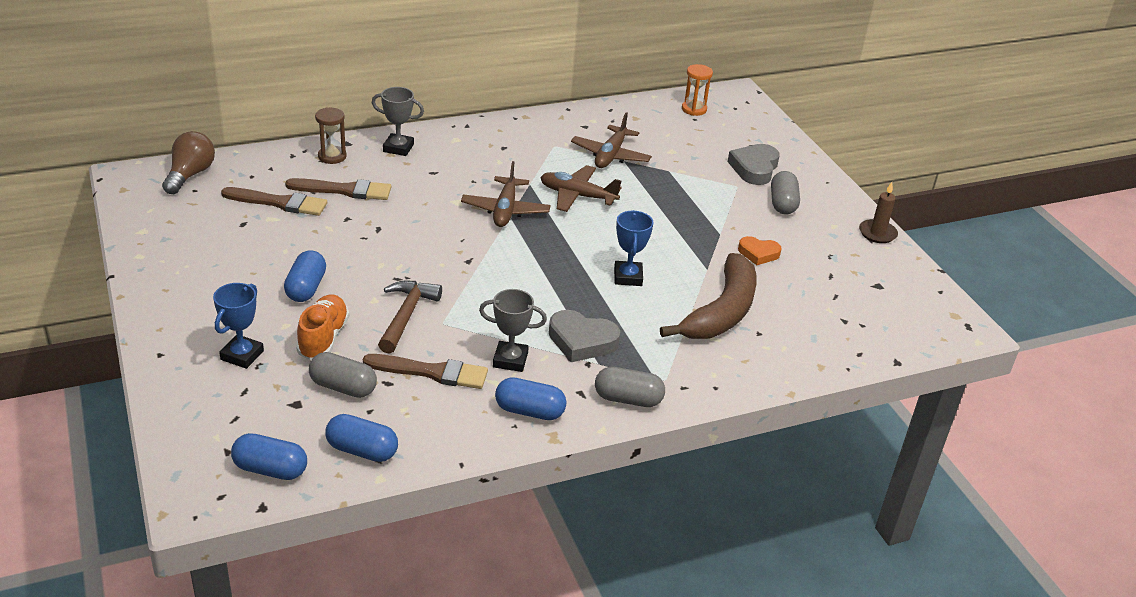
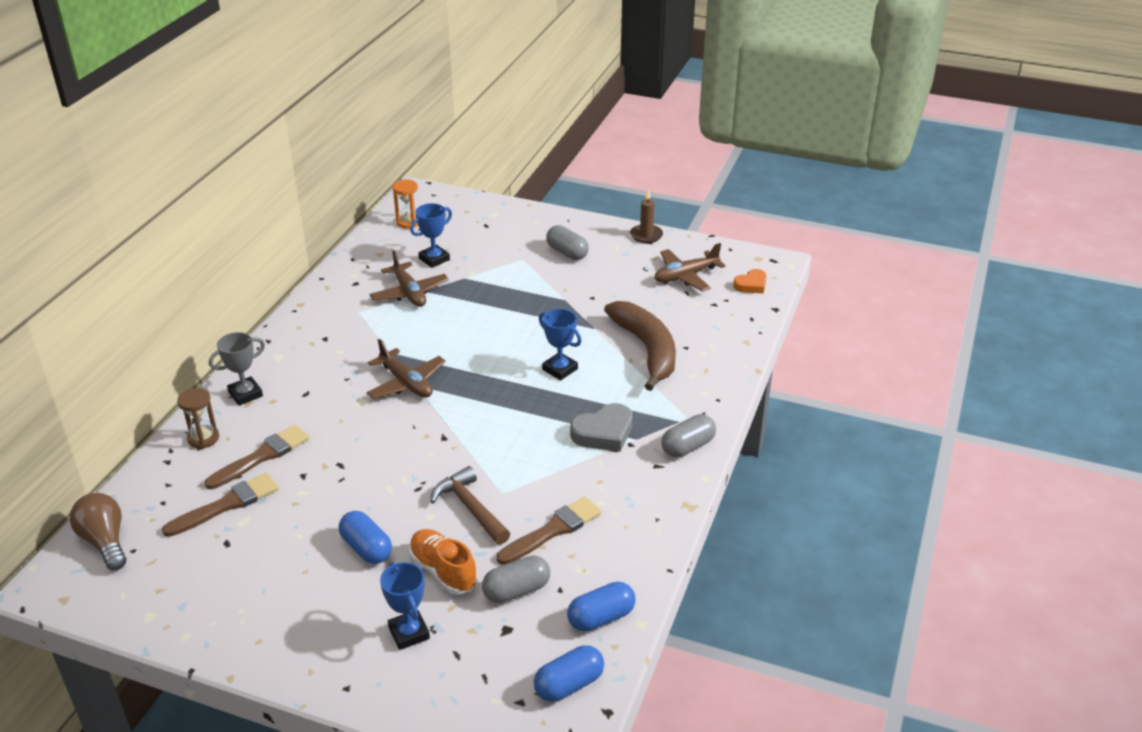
camera: 45 degrees left, 0 degrees up
grey trophy [479,289,547,372] -> none
blue capsule [495,377,566,420] -> none
brown plane [540,165,622,212] -> brown plane moved to [655,243,725,291]
grey heart [728,144,779,185] -> none
orange heart [738,236,782,265] -> orange heart moved to [733,269,767,294]
none -> blue trophy [410,203,452,268]

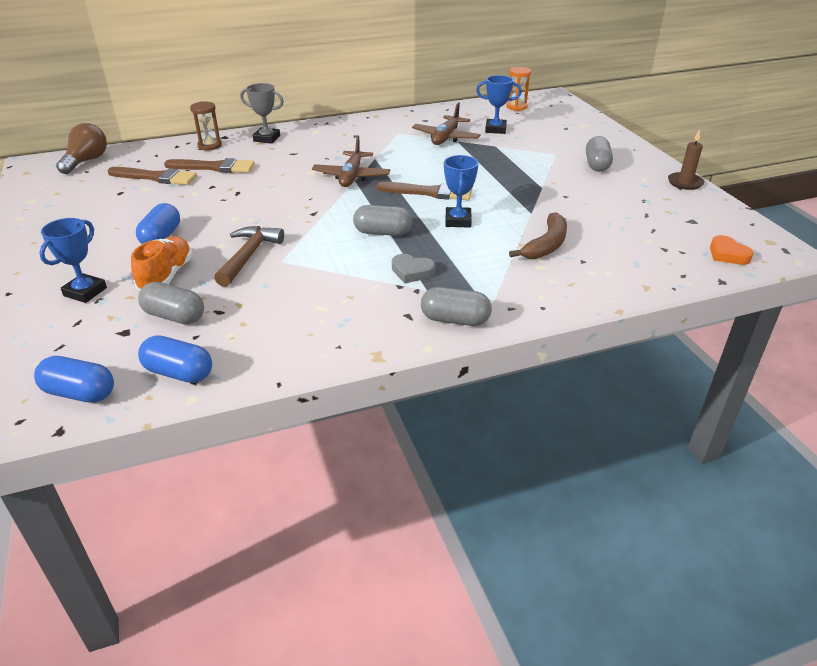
camera: 50 degrees right, 0 degrees up
brown brush [496,497,602,565] -> brown brush moved to [376,182,472,200]
grey heart [570,403,633,452] -> grey heart [392,254,436,283], size x0.65
brown banana [604,301,676,391] -> brown banana [509,212,567,259], size x0.64
brown plane [655,243,725,291] -> none
orange heart [733,269,767,294] -> orange heart turned 45 degrees clockwise [710,235,754,265]
none -> grey capsule [353,205,412,236]

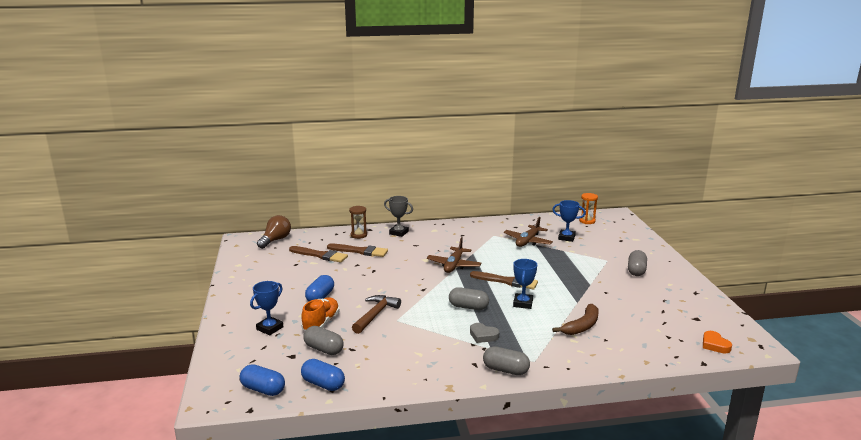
camera: 10 degrees right, 15 degrees down
brown candle [668,129,704,190] -> none

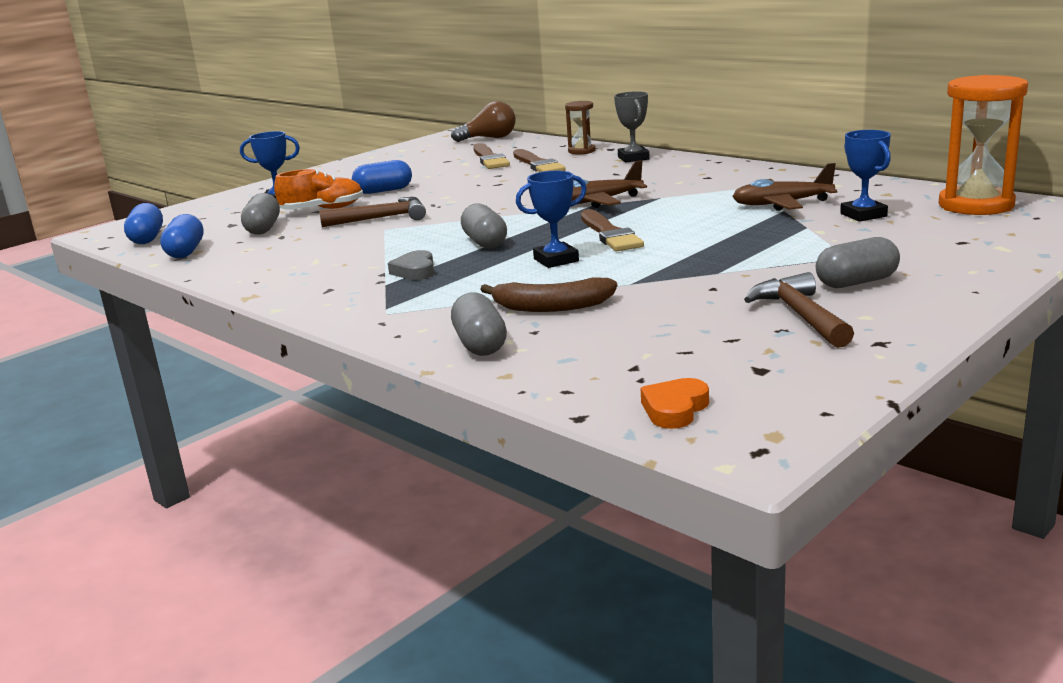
camera: 55 degrees right, 0 degrees up
grey capsule [483,346,530,375] -> grey capsule moved to [451,292,507,356]
orange hourglass [579,193,598,224] -> orange hourglass [939,75,1028,215], size x1.91
none -> brown hammer [744,272,854,348]

